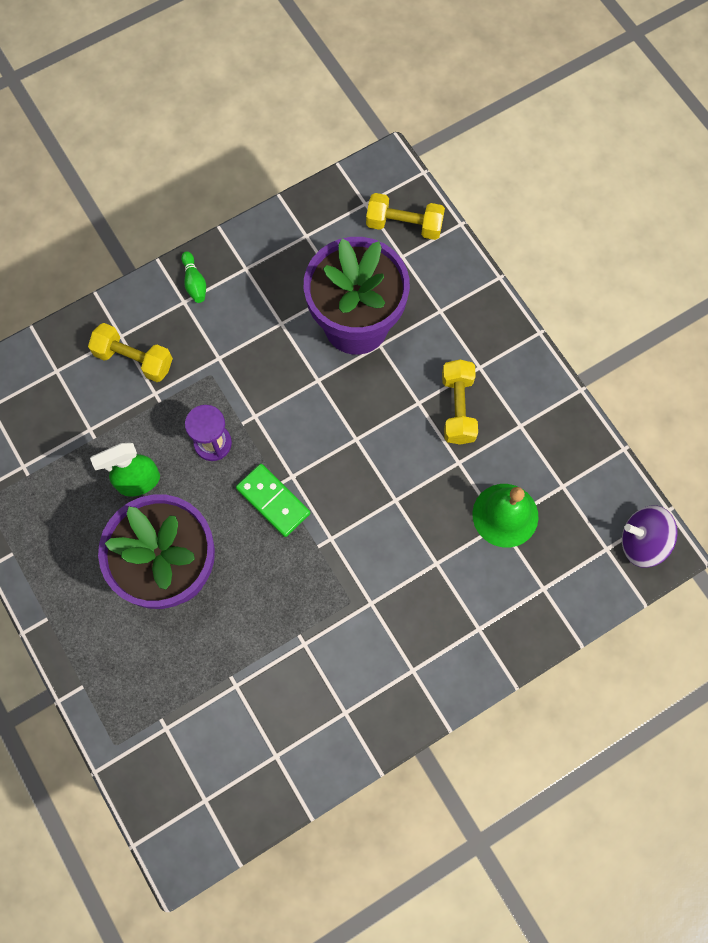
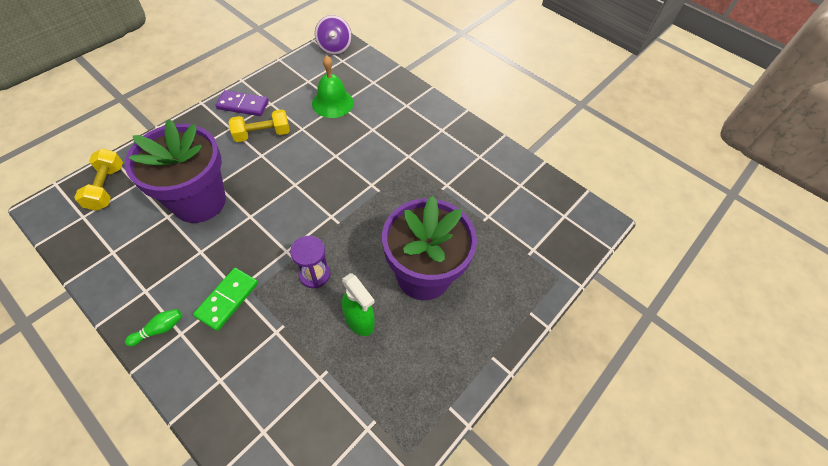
camera: 110 degrees left, 15 degrees down
yellow dumbbell [88,323,173,382] -> none
green domino [236,464,310,537] -> green domino moved to [193,268,258,331]
none -> purple domino [216,90,269,116]

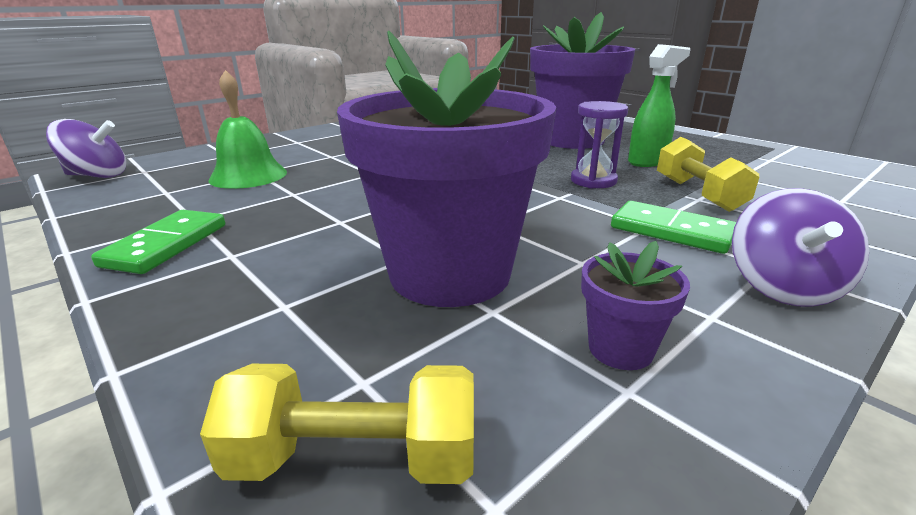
camera: 80 degrees left, 30 degrees down
green bowling pin [125,309,183,346] -> purple spinning top [732,188,869,307]
purple domino [216,90,269,116] -> green domino [91,210,225,274]
yellow dumbbell [228,109,290,142] -> yellow dumbbell moved to [657,137,759,212]
none -> purple flower pot [581,241,690,370]

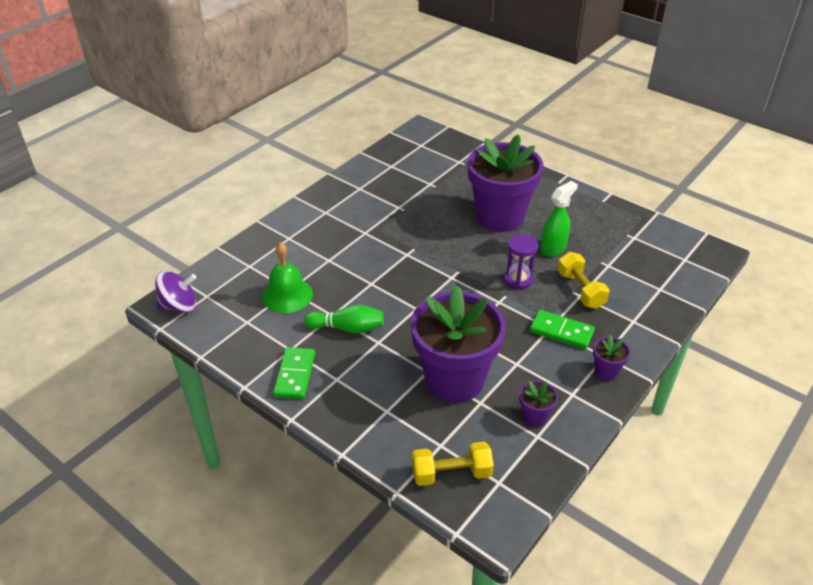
camera: 10 degrees left, 15 degrees up
purple spinning top [732,188,869,307] -> purple flower pot [593,335,631,381]
none -> green bowling pin [304,305,384,334]

